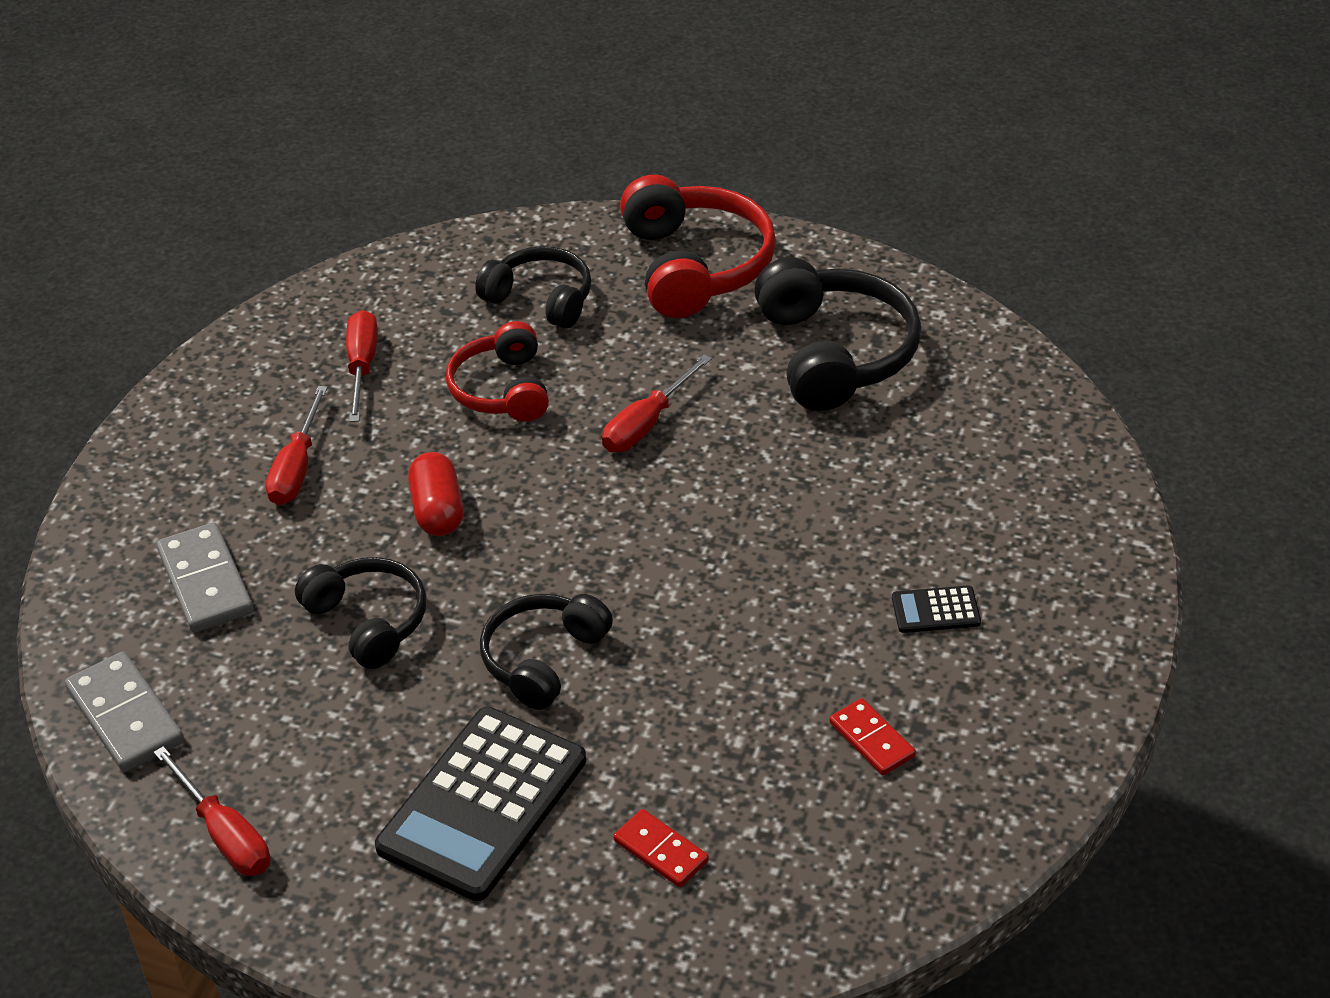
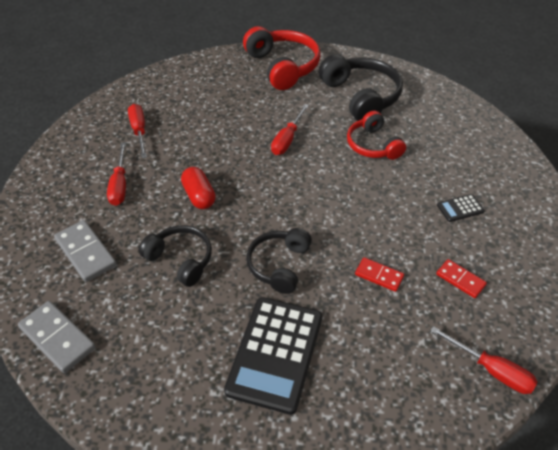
camera: 15 degrees left, 5 degrees up
red screwdriver [154,746,270,876] -> red screwdriver moved to [430,326,537,394]
red headphones [446,321,549,422] -> red headphones moved to [347,111,406,160]
black headphones [475,246,591,329] -> none
red domino [613,809,709,888] -> red domino moved to [355,257,404,292]

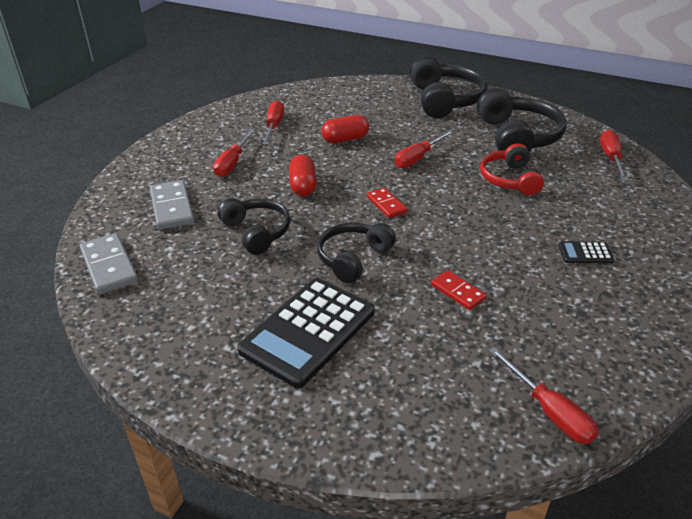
camera: 20 degrees right, 10 degrees down
red headphones [243,26,321,90] -> black headphones [409,56,487,118]
red domino [436,259,487,298] -> red domino moved to [367,188,407,218]
none -> red capsule [321,115,369,143]
none -> red screwdriver [600,130,628,180]

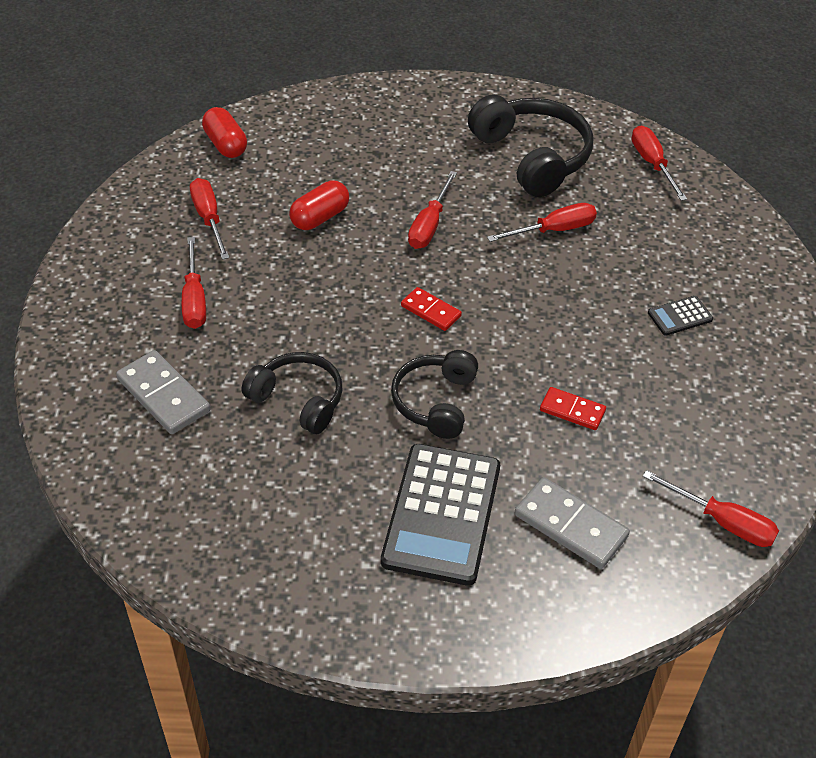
camera: 25 degrees left, 10 degrees up
grey domino [80,233,138,294] -> grey domino moved to [515,477,630,569]
red capsule [289,155,317,196] -> red capsule moved to [202,107,247,158]
black headphones [409,56,487,118] -> none
red headphones [480,143,544,196] -> red screwdriver [487,203,597,242]

